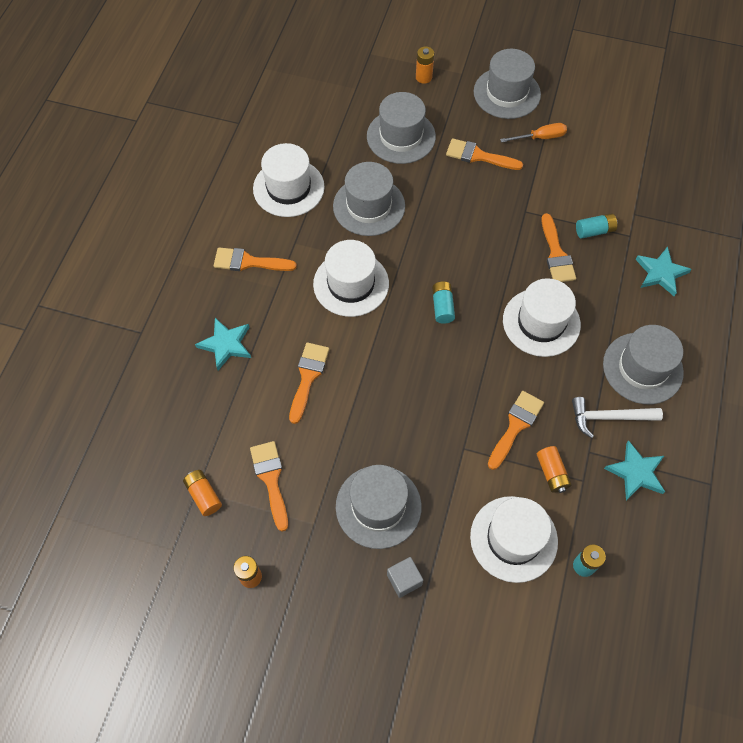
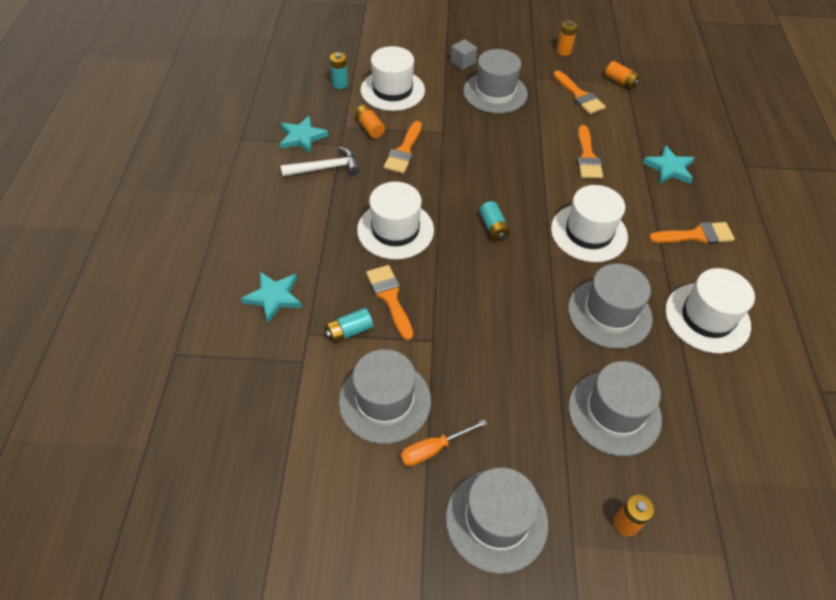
camera: 165 degrees right, 10 degrees down
orange brush [446,138,523,170] -> none
grey hat [603,325,684,404] -> grey hat moved to [339,349,431,444]

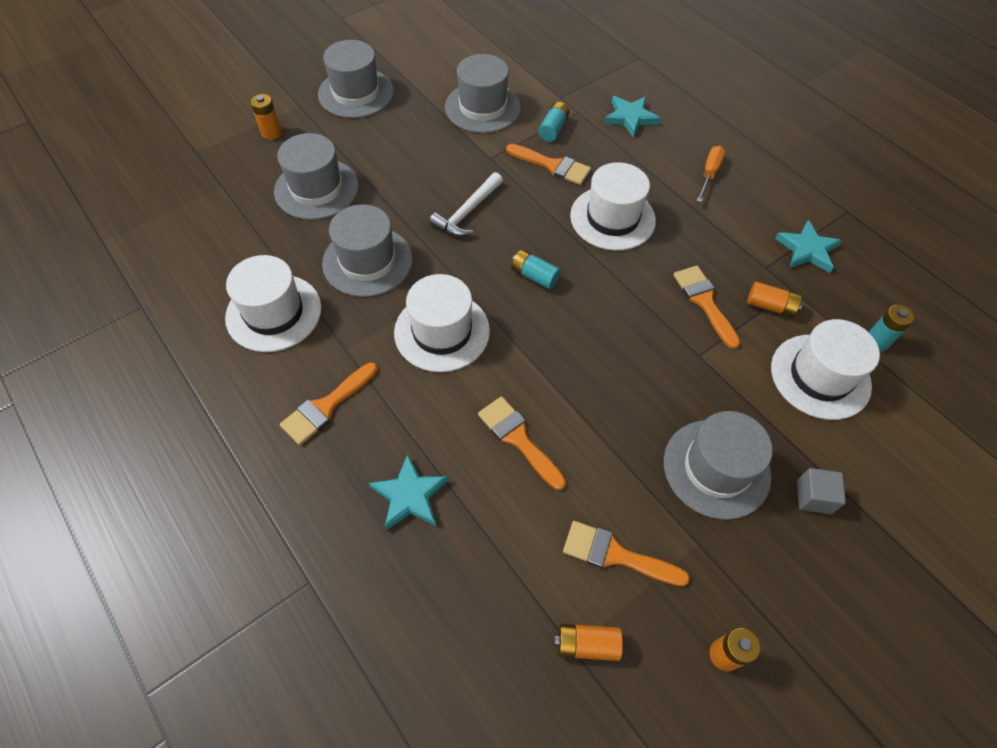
camera: 140 degrees right, 5 degrees up
white hammer [280,147,360,177] -> white hammer moved to [429,172,503,237]
orange screwdriver [400,419,487,467] -> orange screwdriver moved to [697,146,725,202]

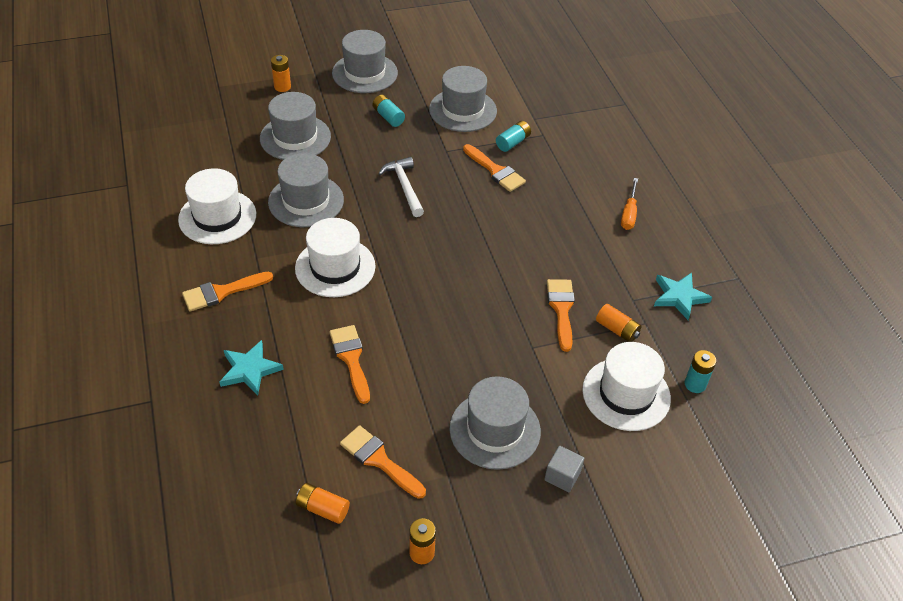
camera: 20 degrees right, 10 degrees down
white hammer [429,172,503,237] -> white hammer turned 105 degrees clockwise [378,157,424,217]
turquoise battery [511,250,561,289] -> turquoise battery moved to [372,95,405,127]
white hat [570,162,656,251] -> none
turquoise star [604,96,661,138] -> none
orange screwdriver [697,146,725,202] -> orange screwdriver turned 150 degrees clockwise [621,178,638,230]

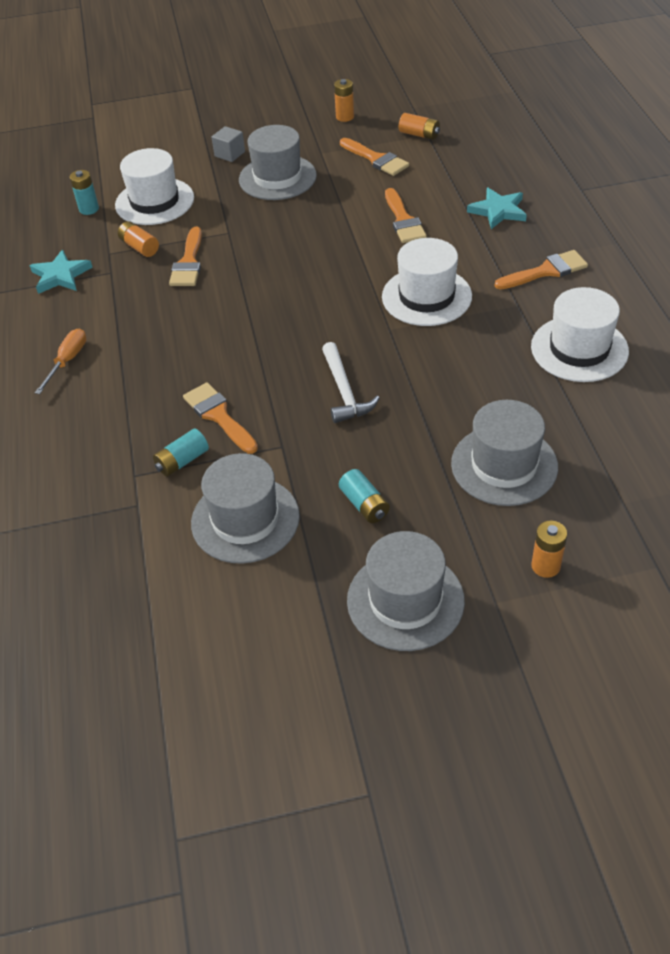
camera: 170 degrees left, 0 degrees up
grey hat [268,153,344,227] -> none

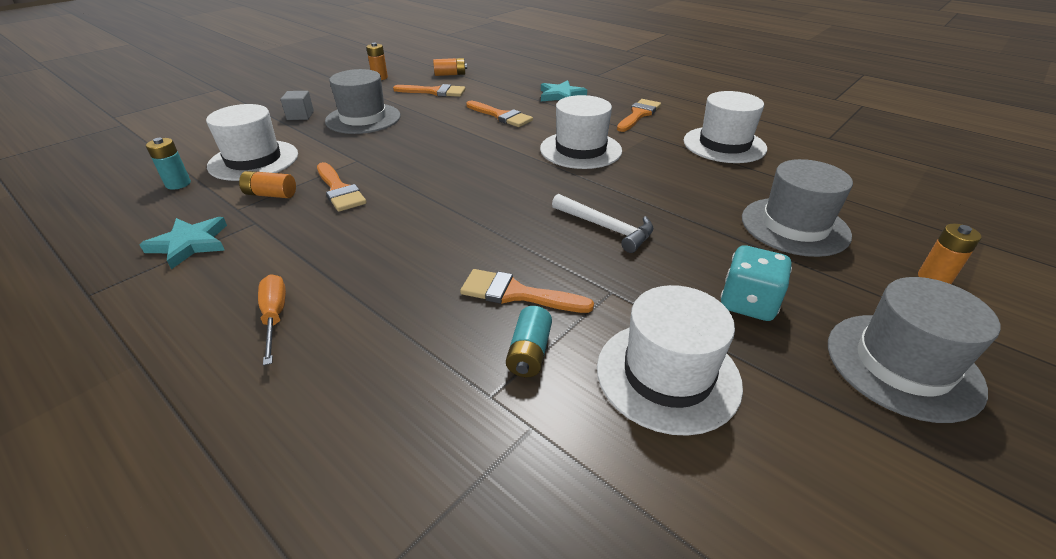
camera: 40 degrees left, 10 degrees down
grey hat [191,453,300,564] -> white hat [597,285,743,436]
turquoise battery [339,469,390,523] -> turquoise dice [721,246,792,321]

